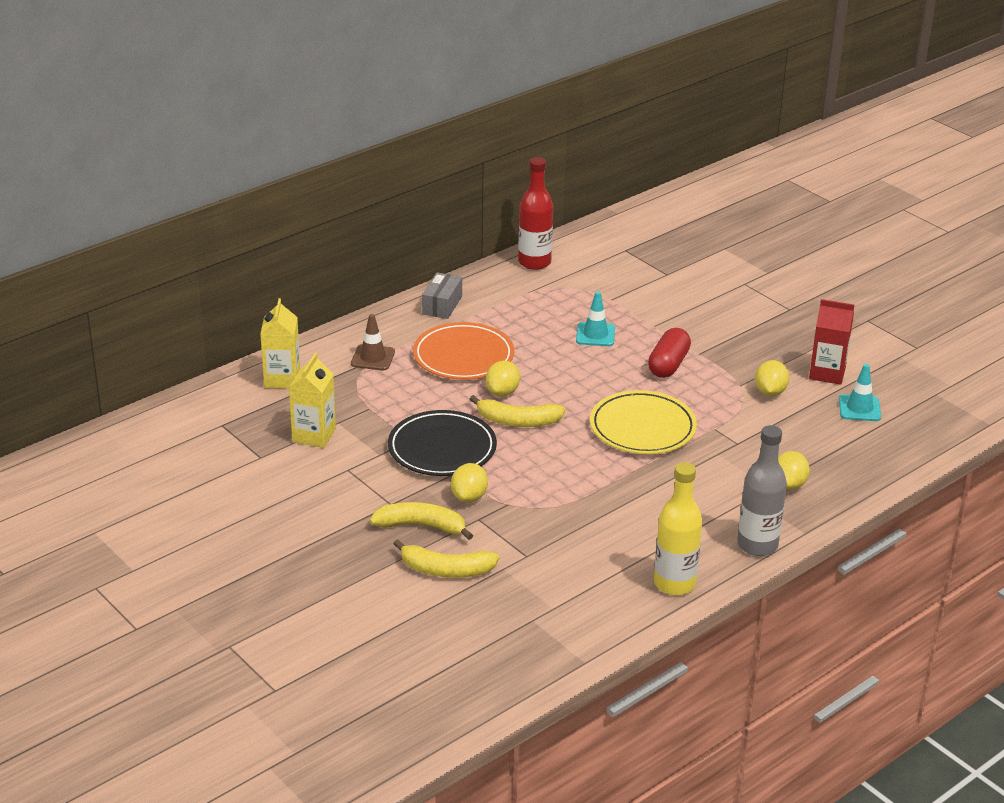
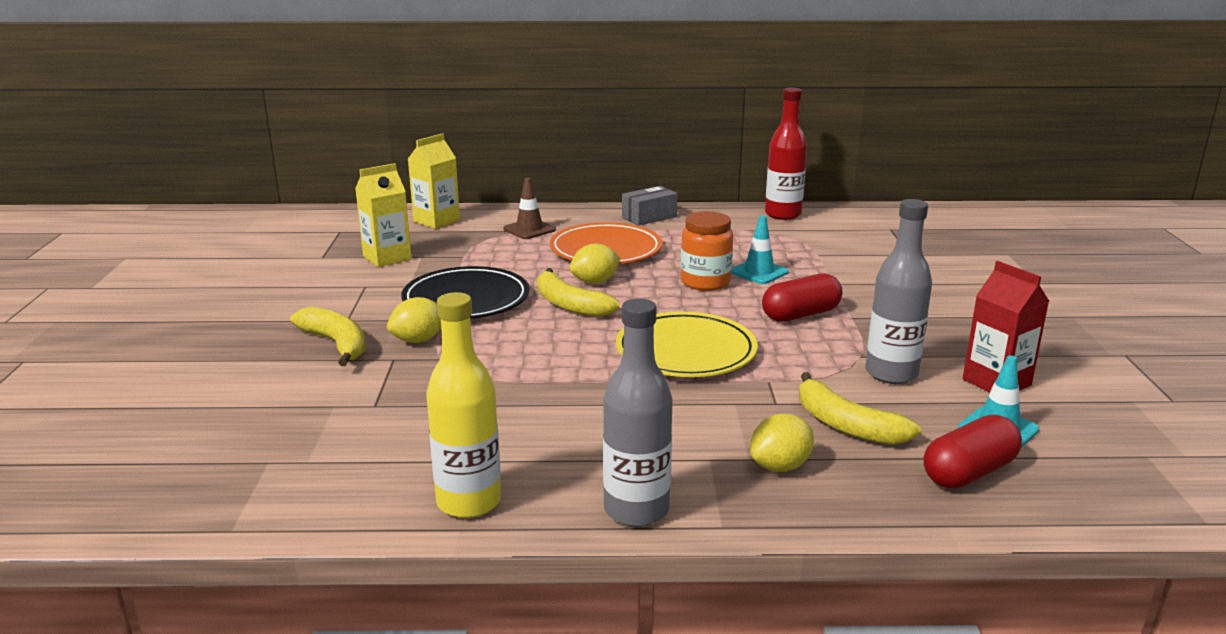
camera: 40 degrees right, 10 degrees down
yellow banana [393,539,499,578] -> yellow banana moved to [799,372,921,445]
yellow lemon [755,360,789,396] -> grey bottle [865,199,932,384]
none -> orange jar [681,211,733,291]
none -> red capsule [923,415,1022,489]

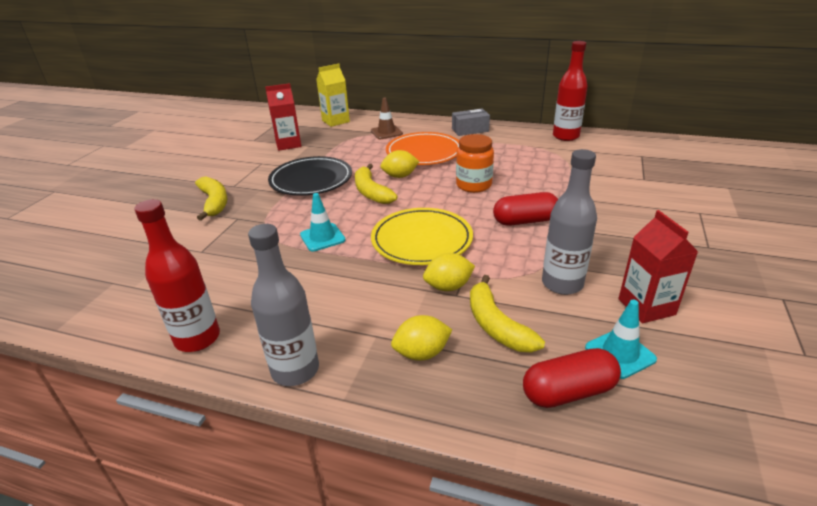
camera: 20 degrees right, 10 degrees up
yellow carton [355,163,412,267] -> red carton [265,83,301,151]
yellow lemon [387,297,441,343] -> yellow lemon moved to [423,253,475,291]
yellow bottle [426,292,501,518] -> red bottle [134,199,220,352]
turquoise traffic cone [731,215,789,284] -> turquoise traffic cone moved to [300,193,346,252]

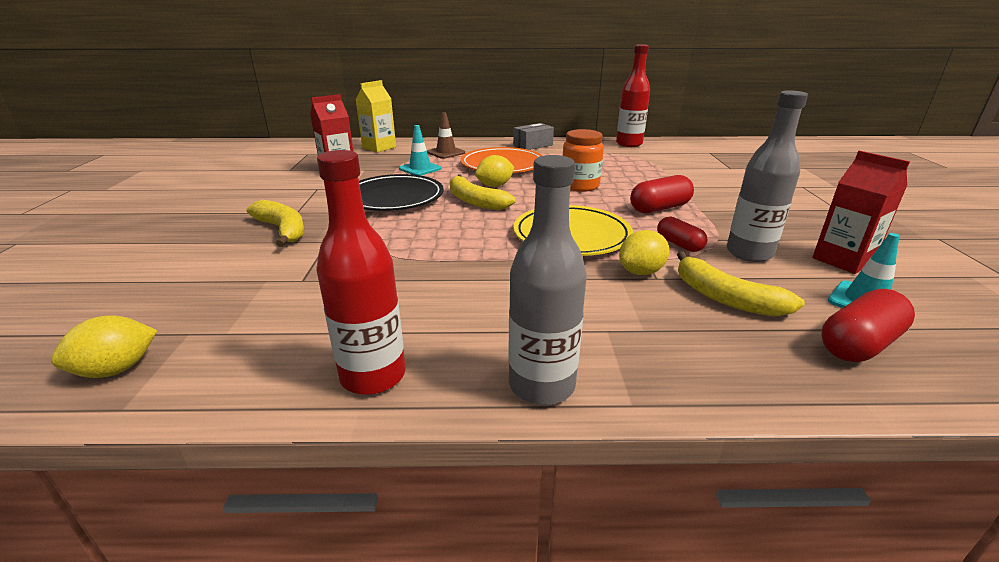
camera: 20 degrees left, 5 degrees down
turquoise traffic cone [300,193,346,252] -> turquoise traffic cone moved to [399,125,441,176]
yellow lemon [391,315,452,361] -> yellow lemon moved to [51,316,157,378]
none -> red capsule [657,217,707,252]

